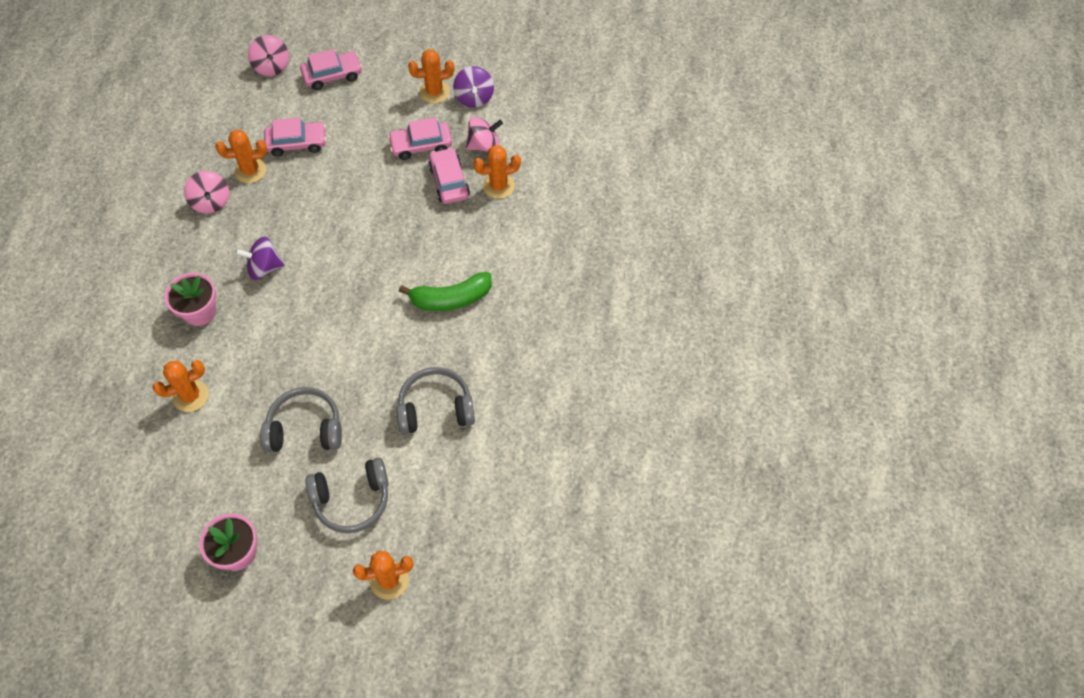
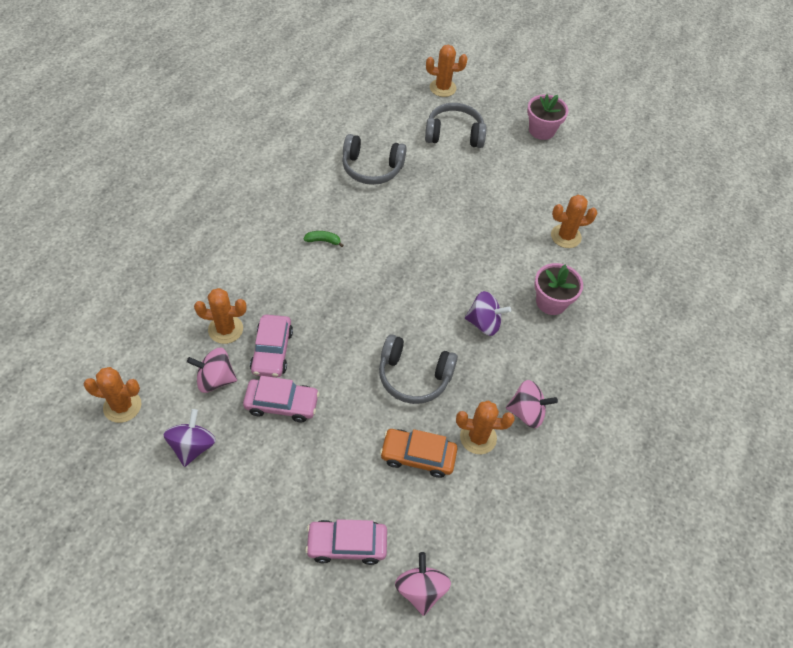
camera: 165 degrees left, 5 degrees down
pink spinning top [184,171,229,214] -> pink spinning top turned 105 degrees clockwise [506,380,558,428]
grey headphones [260,387,342,452] -> grey headphones moved to [379,334,458,404]
pink car [264,118,327,157] -> orange car [380,429,458,478]
green banana [399,272,492,311] -> green banana [304,231,344,247], size x0.46
orange cactus [408,49,454,103] -> orange cactus moved to [83,367,141,423]

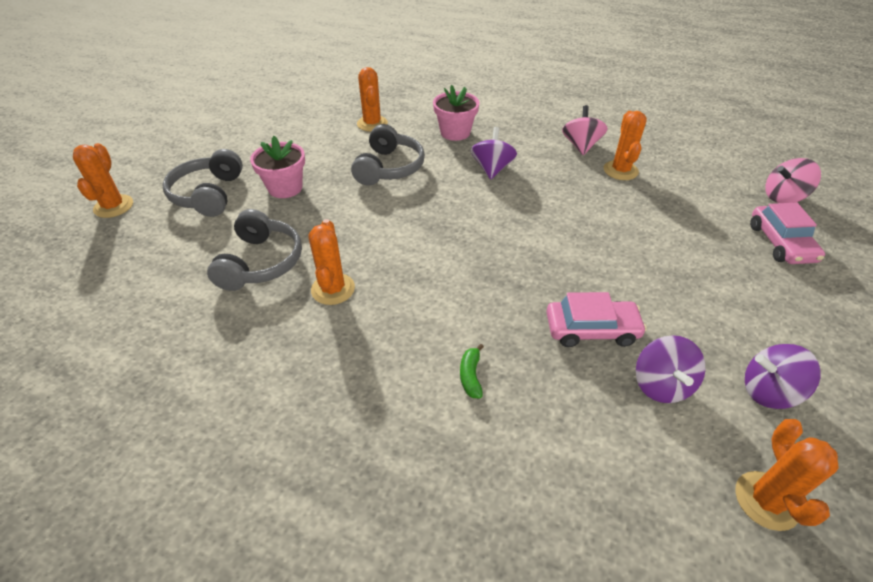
camera: 90 degrees left, 10 degrees down
pink spinning top [187,348,237,393] -> purple spinning top [636,335,705,403]
orange cactus [194,288,247,344] -> orange cactus moved to [308,219,355,305]
pink car [243,376,319,422] -> none
green banana [304,231,344,247] -> green banana moved to [460,344,484,398]
grey headphones [379,334,458,404] -> grey headphones moved to [351,124,425,186]
orange car [380,429,458,478] -> none
pink flower pot [527,94,568,140] -> pink flower pot moved to [250,136,305,198]

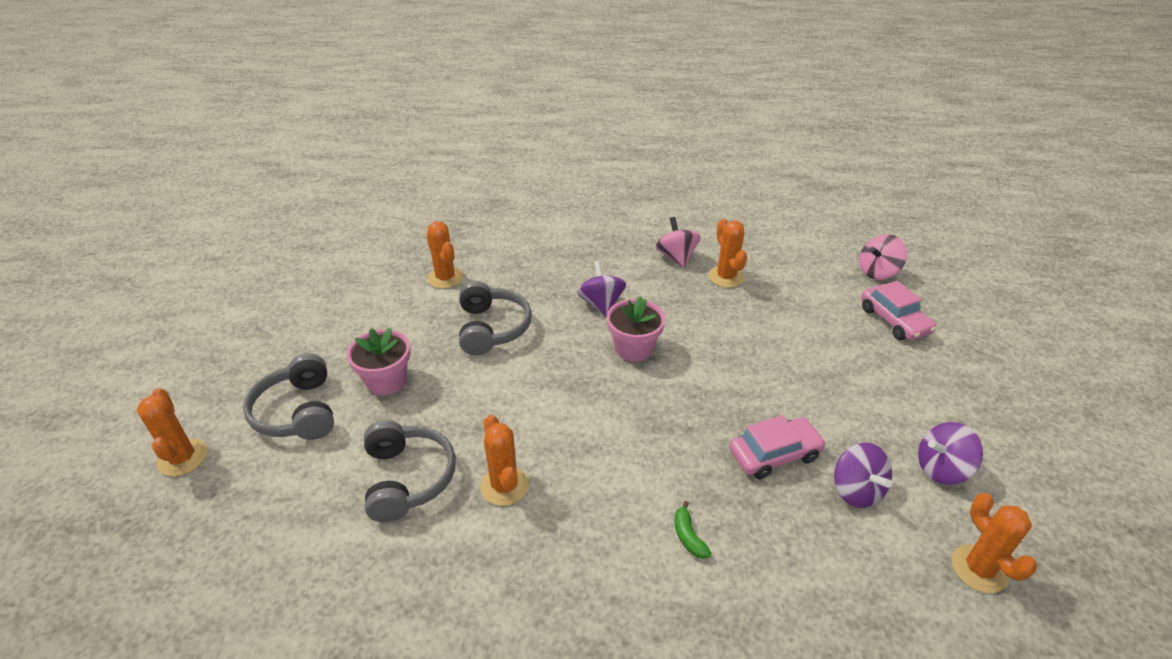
camera: 20 degrees left, 5 degrees down
pink flower pot [433,85,479,141] -> pink flower pot moved to [607,296,665,362]

